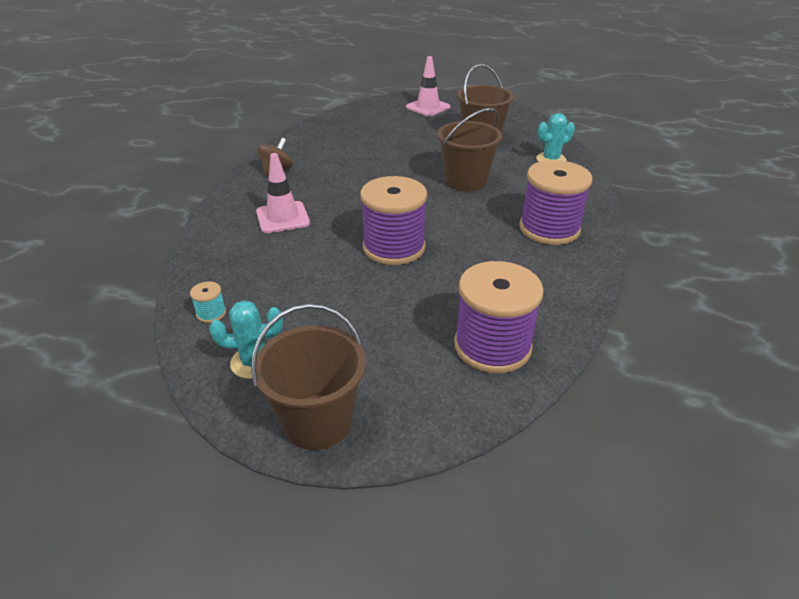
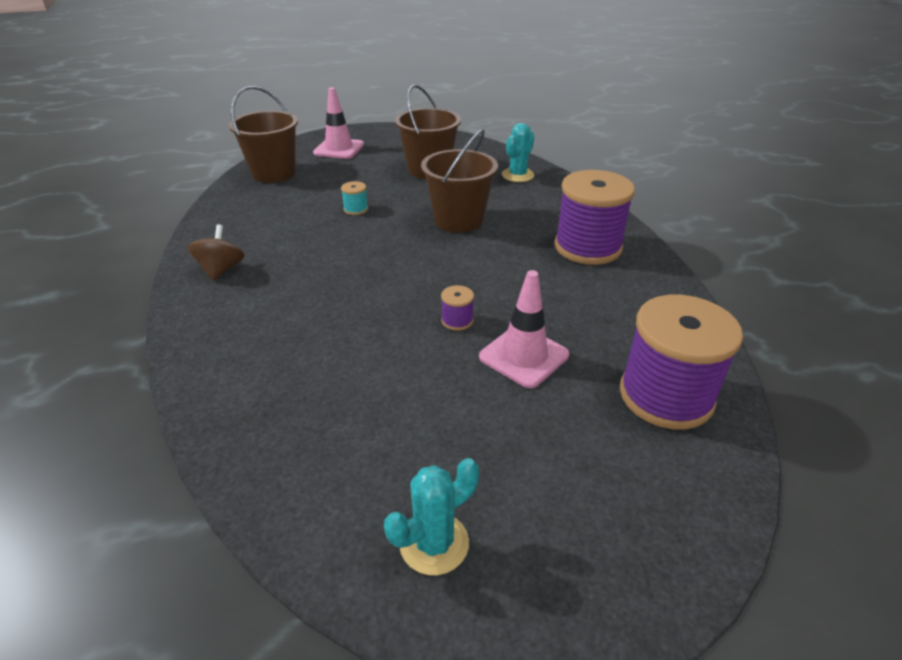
camera: 30 degrees left, 0 degrees up
turquoise spool [190,281,226,323] -> turquoise spool moved to [341,181,368,215]
brown bucket [251,304,366,450] -> brown bucket moved to [229,86,298,183]
pink traffic cone [256,153,310,233] -> pink traffic cone moved to [479,270,569,388]
purple spool [360,176,427,265] -> purple spool [441,285,474,331], size x0.40

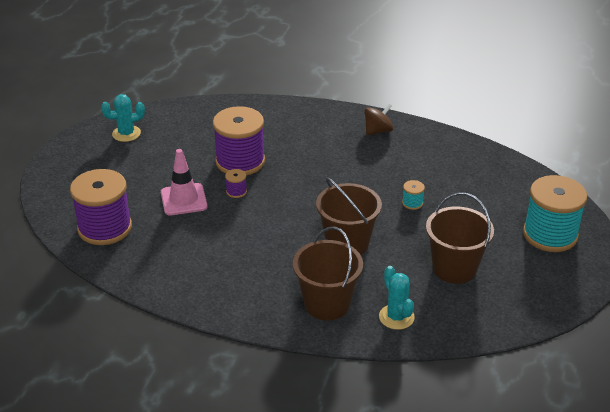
camera: 125 degrees right, 0 degrees up
brown spinning top [188,225,244,281] -> brown spinning top turned 75 degrees counterclockwise [364,104,393,135]
brown bucket [229,86,298,183] -> brown bucket moved to [293,227,363,321]
pink traffic cone [313,87,364,159] -> turquoise spool [523,175,588,252]
turquoise cactus [384,458,479,575] -> turquoise cactus turned 75 degrees clockwise [101,94,145,142]
purple spool [554,170,635,265] -> purple spool moved to [213,106,265,176]

